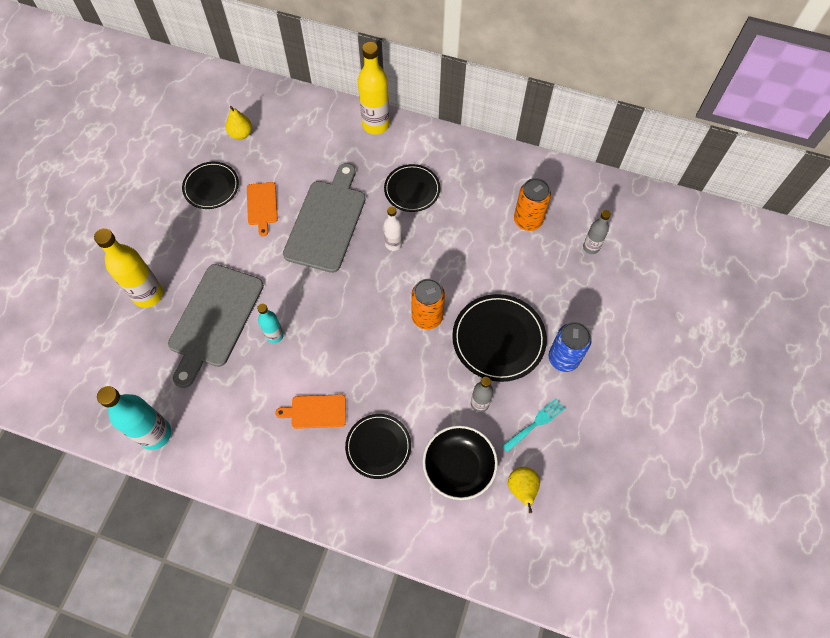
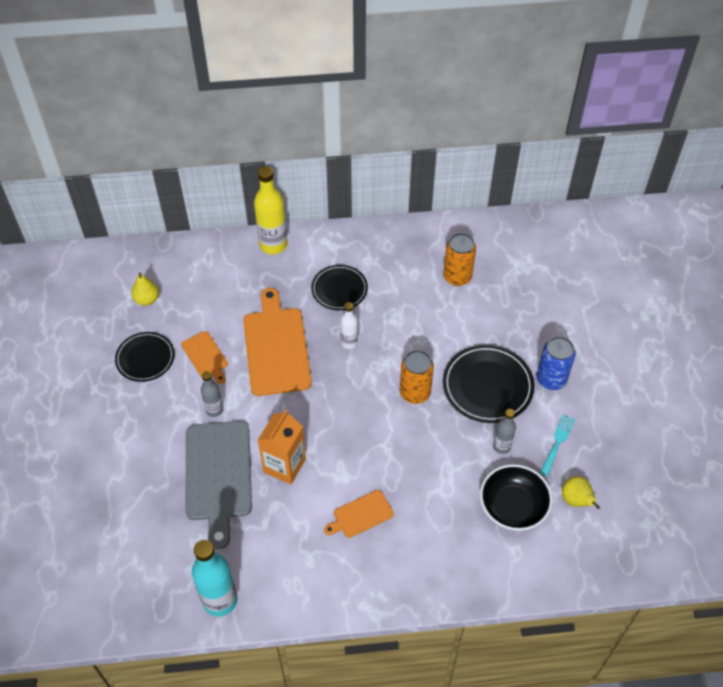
camera: 25 degrees left, 10 degrees down
yellow bottle [94,228,163,308] -> none
turquoise bottle [257,303,284,343] -> orange carton [258,410,306,484]
grey cutting board [283,163,365,273] -> orange cutting board [243,288,312,396]
black plate [345,414,411,479] -> none
grey bottle [583,210,611,254] -> grey bottle moved to [201,371,223,417]

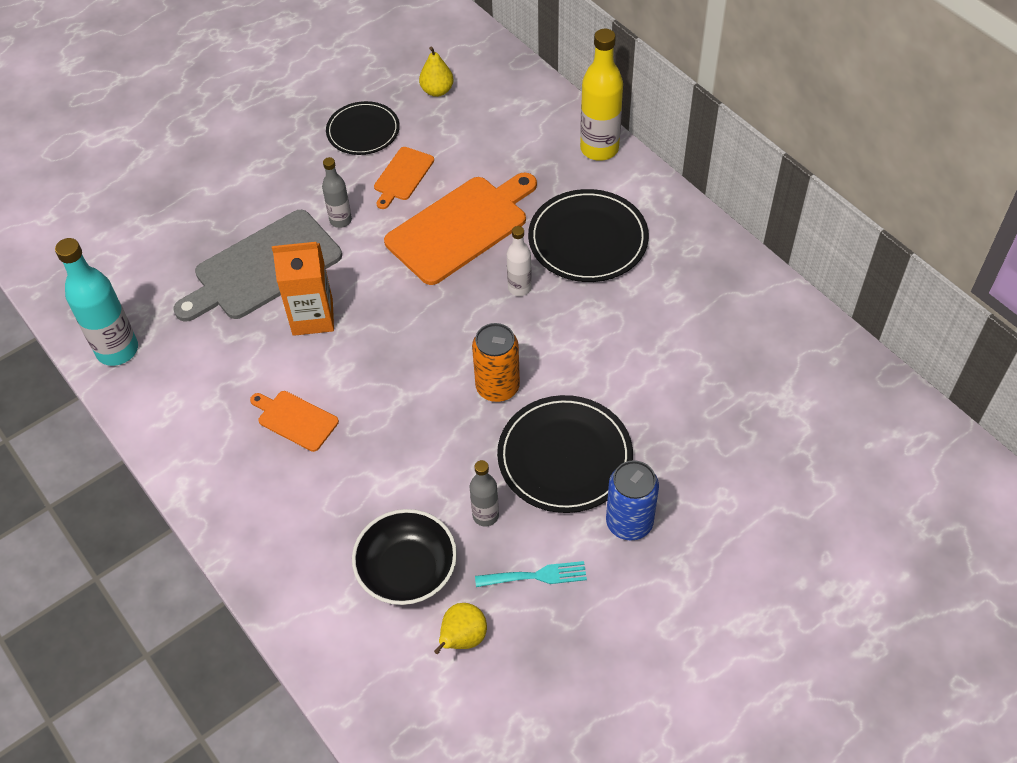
camera: 60 degrees right, 0 degrees up
black plate [311,265,368,310] -> black plate [528,189,649,282], size x1.52
orange can [443,233,476,286] -> none

